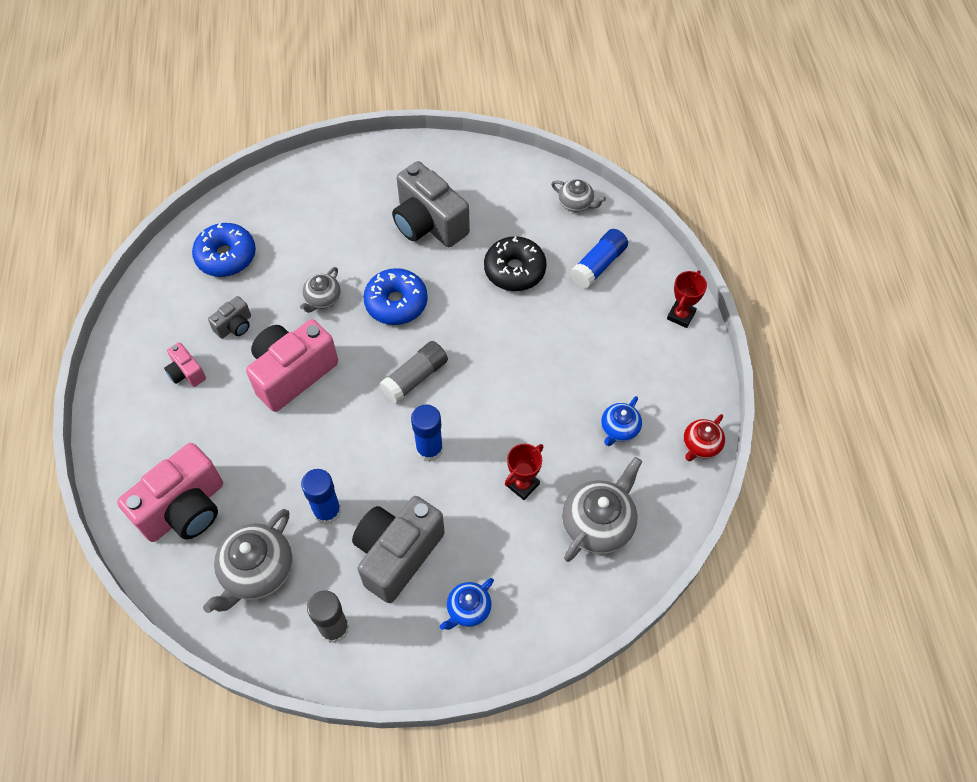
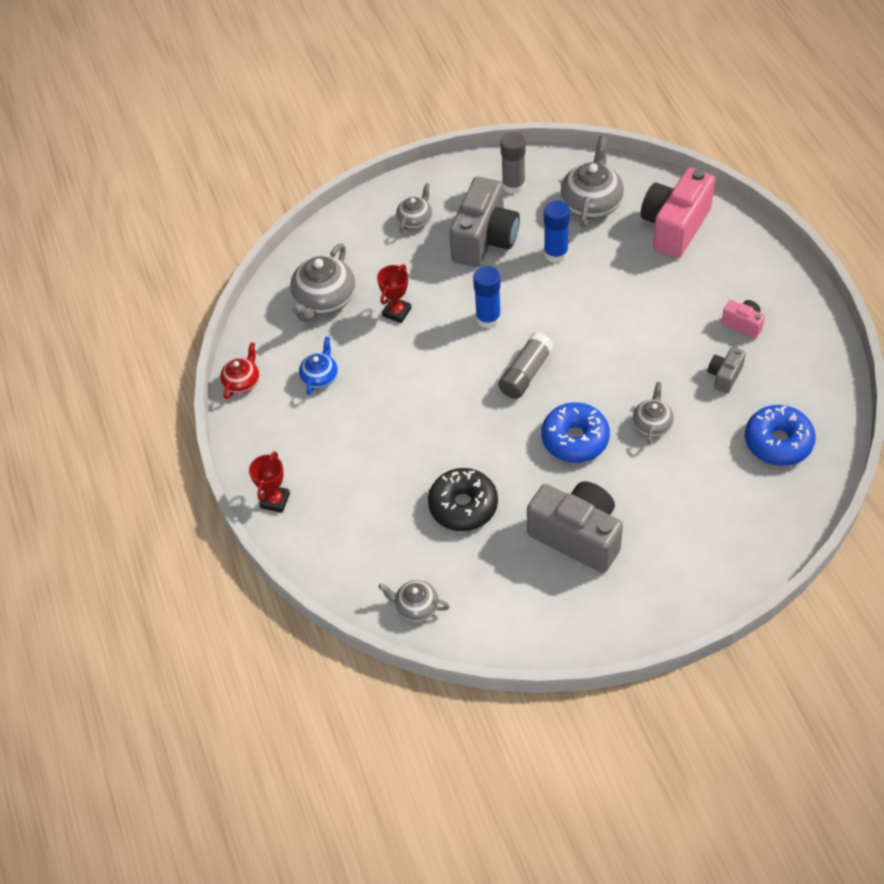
camera: 170 degrees right, 5 degrees down
pink camera [246,319,338,412] -> none
blue teapot [440,578,494,630] -> grey teapot [396,183,432,233]
blue glue stick [570,229,628,288] -> none

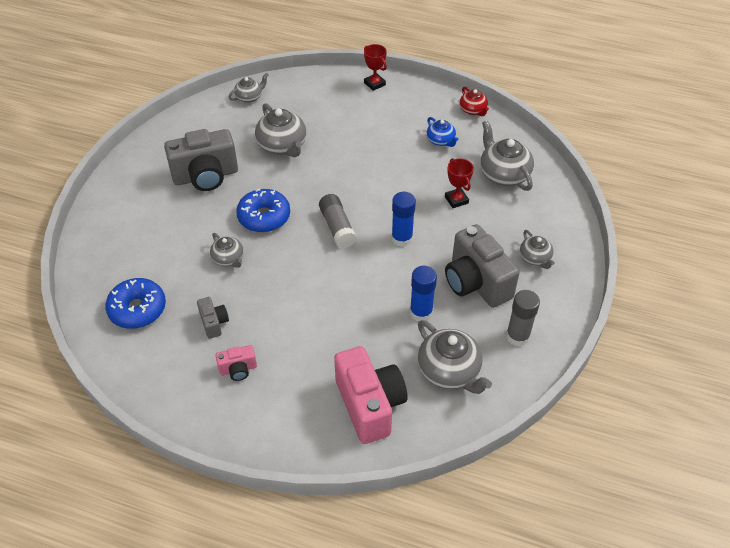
camera: 125 degrees right, 5 degrees down
black donut [428,468,498,531] -> grey teapot [255,103,307,157]

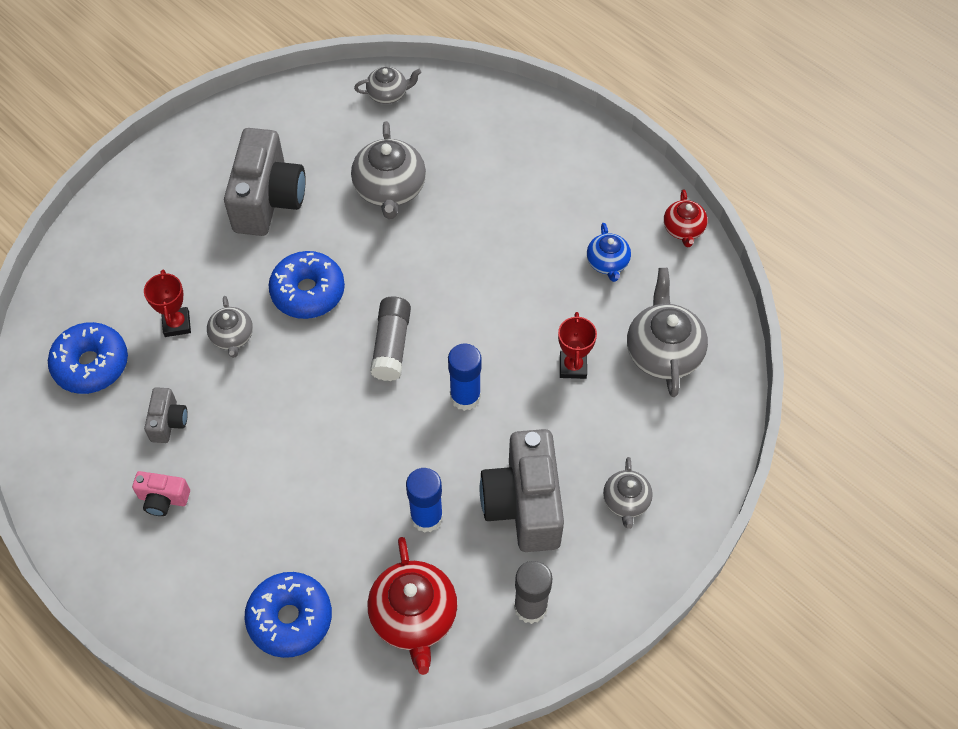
camera: 25 degrees right, 10 degrees up
grey camera [164,129,238,191] -> grey camera turned 90 degrees counterclockwise [224,128,306,236]
pink camera [334,346,407,444] -> blue donut [245,572,332,658]
red trophy [364,44,387,91] -> red trophy moved to [144,269,191,337]
grey teapot [418,320,492,394] -> red teapot [367,537,458,675]

